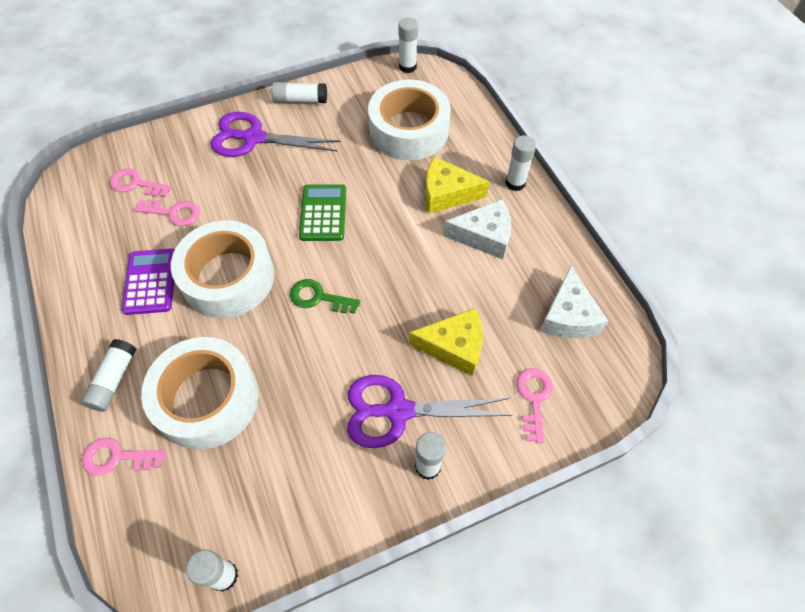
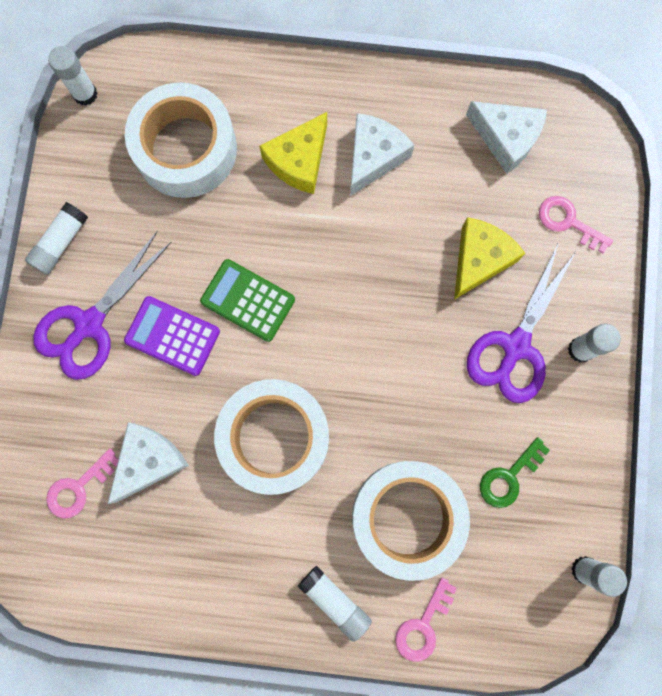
camera: 60 degrees left, 20 degrees up
purple calculator [122,248,175,315] -> purple calculator moved to [124,296,220,376]
pink key [134,199,200,226] -> white cheese [108,422,189,504]
green key [290,279,360,314] -> green key moved to [480,437,550,508]
white glue stick [505,135,536,191] -> none

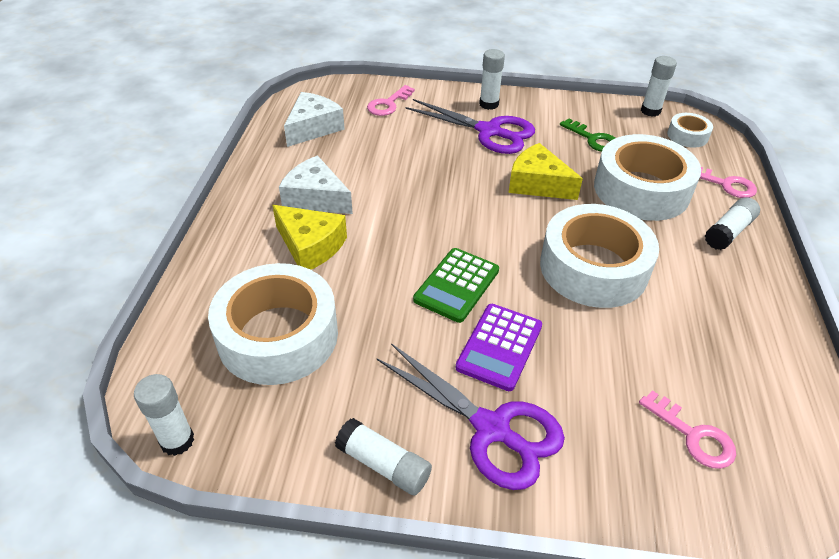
camera: 90 degrees left, 35 degrees down
white cheese [108,422,189,504] -> none
yellow cheese [454,217,525,300] -> yellow cheese moved to [508,143,583,200]
none -> white tape [667,113,713,147]

